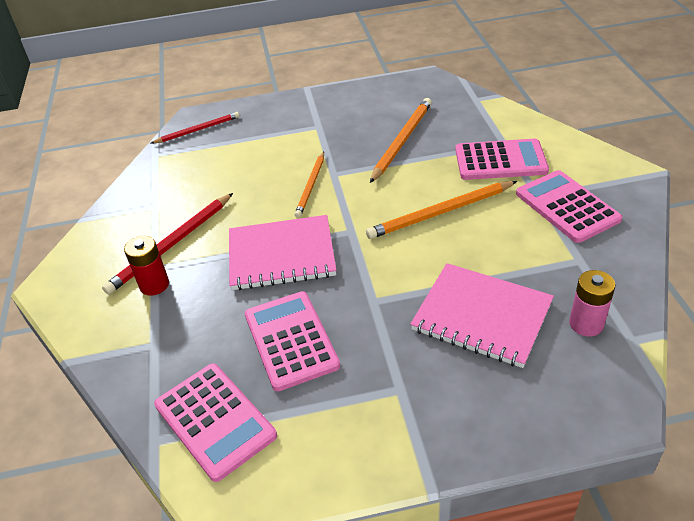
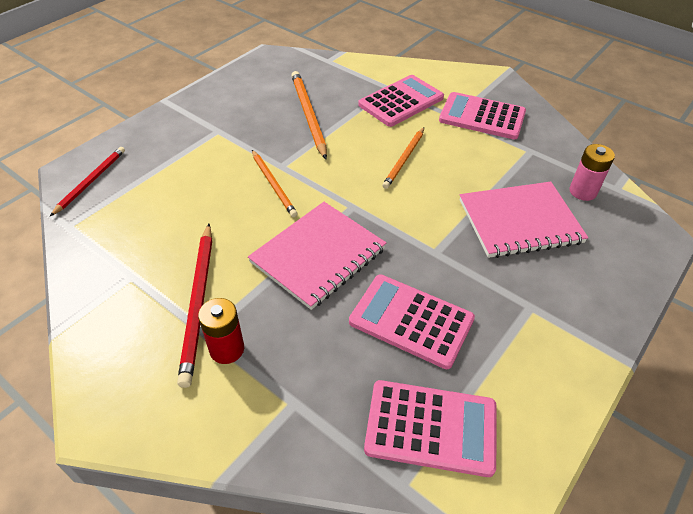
camera: 45 degrees left, 5 degrees up
orange pencil [366,181,517,239] -> orange pencil [382,127,424,189], size x0.66

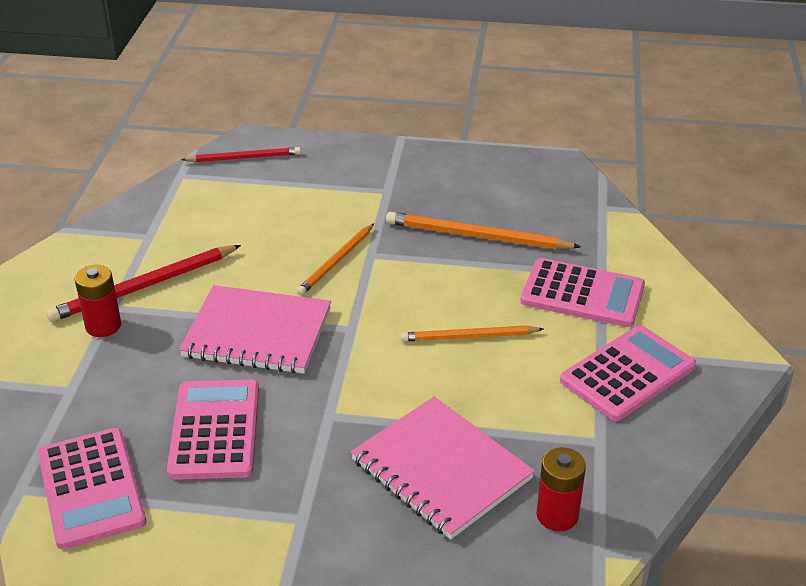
camera: 60 degrees right, 10 degrees down
orange pencil [291,71,327,159] -> orange pencil turned 120 degrees counterclockwise [386,212,581,249]
pink calculator [439,92,526,140] -> pink calculator turned 60 degrees clockwise [560,325,696,421]
pink battery [569,144,615,201] -> red battery [537,447,586,531]

